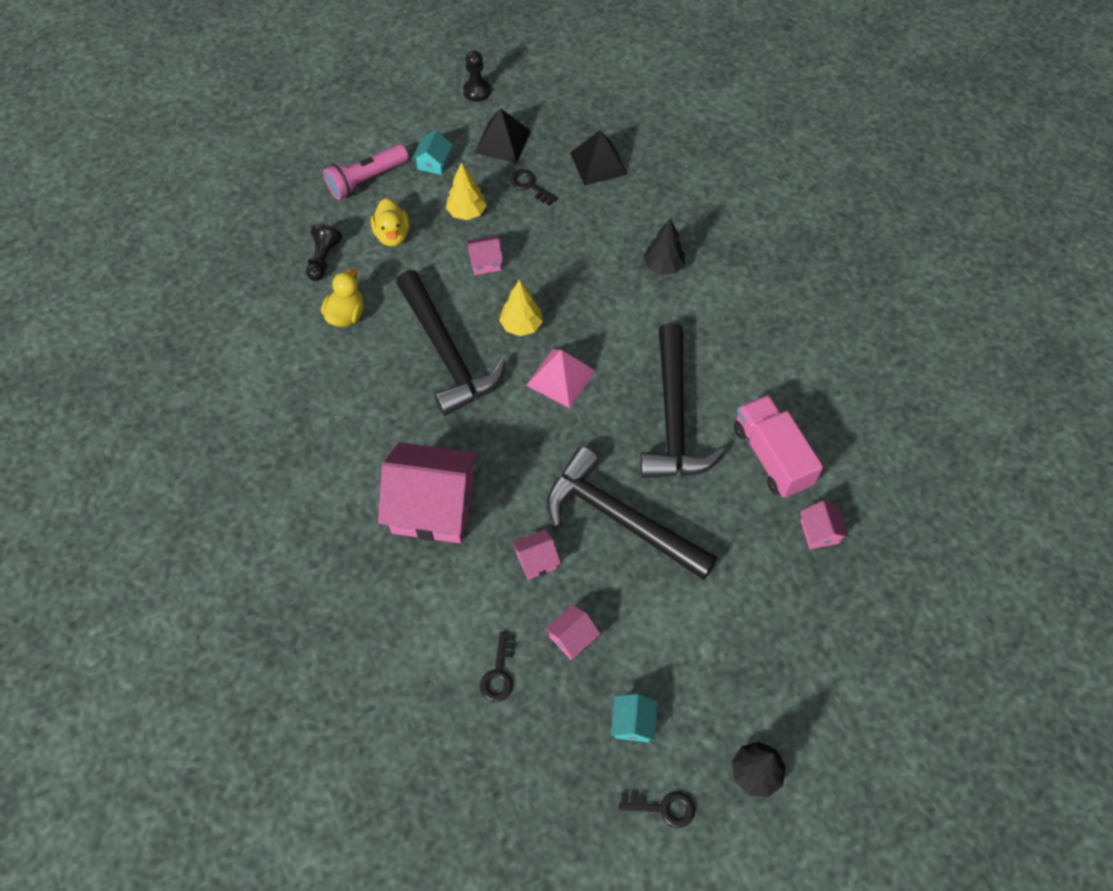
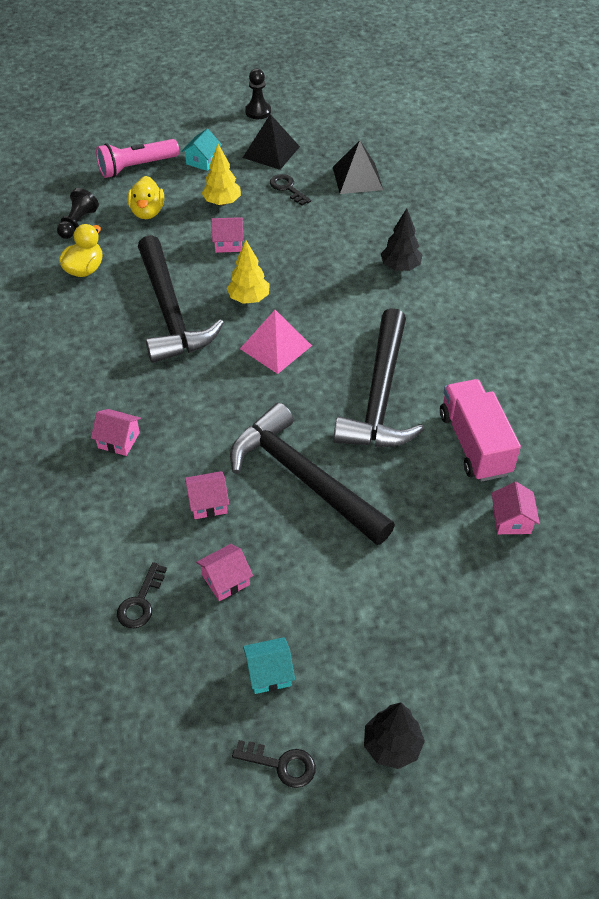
camera: 10 degrees right, 10 degrees down
pink house [378,442,478,543] -> pink house [91,409,141,456], size x0.44
turquoise house [611,694,658,742] -> turquoise house turned 60 degrees clockwise [243,637,295,694]

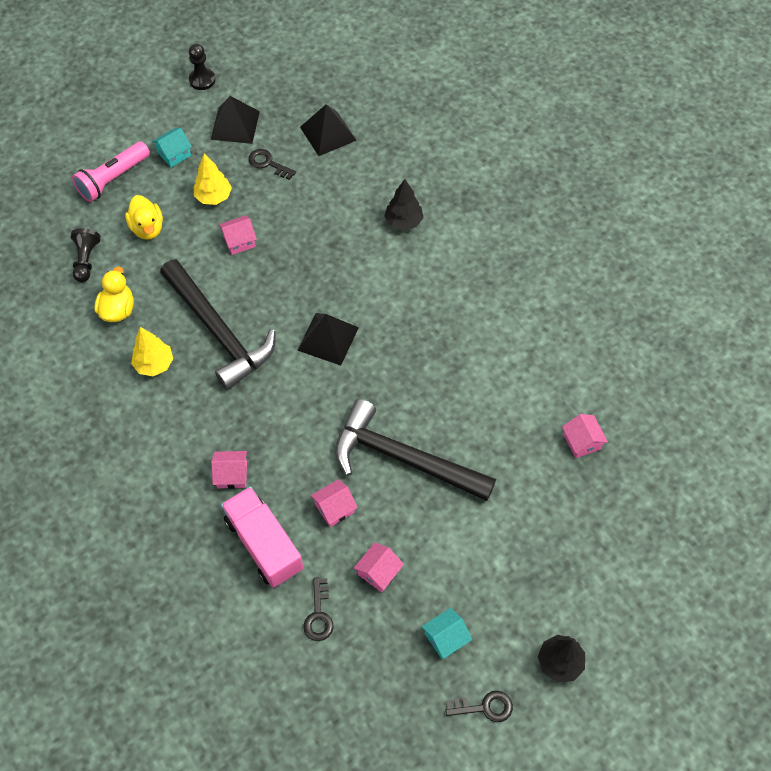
camera: 20 degrees left, 10 degrees up
turquoise house [181,129,222,171] -> turquoise house turned 45 degrees clockwise [152,128,192,167]
yellow tree [227,240,270,304] -> yellow tree moved to [131,327,173,376]
pink pyramid [240,310,312,374] -> black pyramid [297,313,359,366]
black hammer [333,308,425,447] -> none
pink truck [440,379,521,482] -> pink truck moved to [221,487,303,588]

